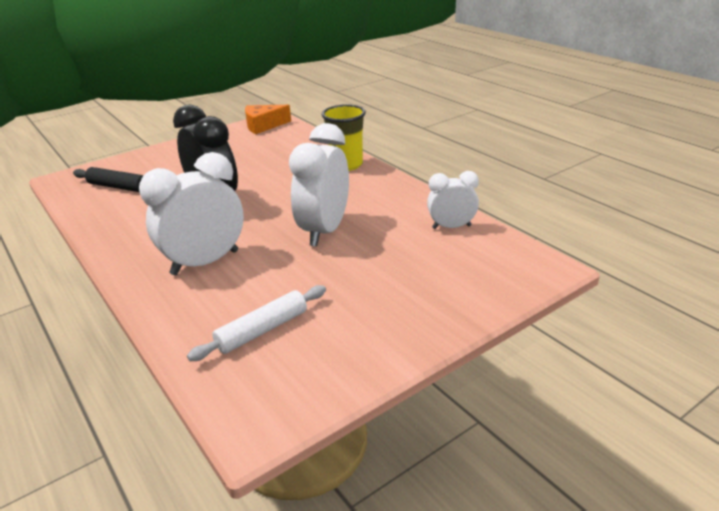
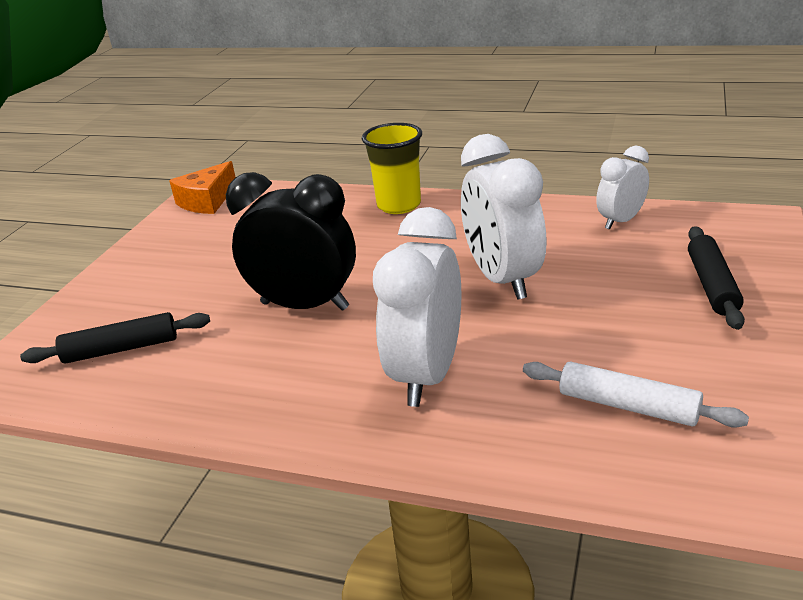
camera: 35 degrees left, 0 degrees up
white rolling pin [187,285,326,361] -> white rolling pin turned 75 degrees counterclockwise [523,362,749,428]
none -> black rolling pin [688,226,745,330]

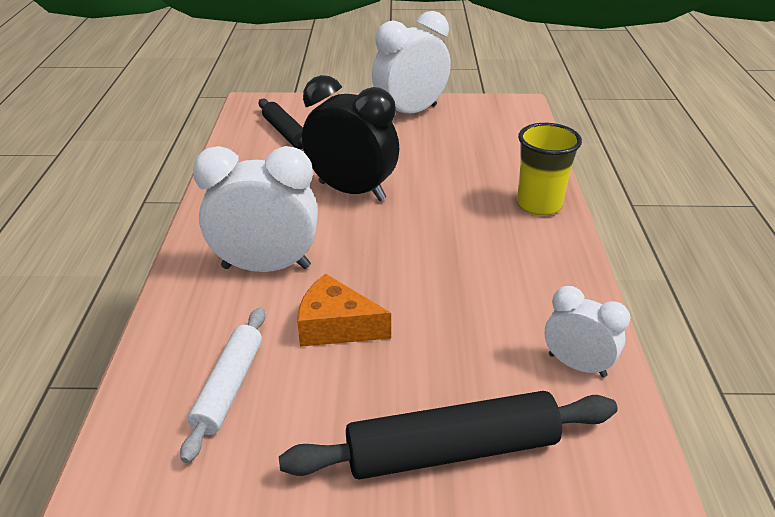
camera: 70 degrees right, 5 degrees up
orange cheese [169,161,235,214] -> orange cheese moved to [297,274,391,347]
black clock [226,172,356,311] -> black clock turned 60 degrees counterclockwise [302,75,399,201]
white clock [461,134,547,300] -> white clock moved to [372,11,451,113]
black rolling pin [688,226,745,330] -> black rolling pin [279,391,618,480], size x1.56

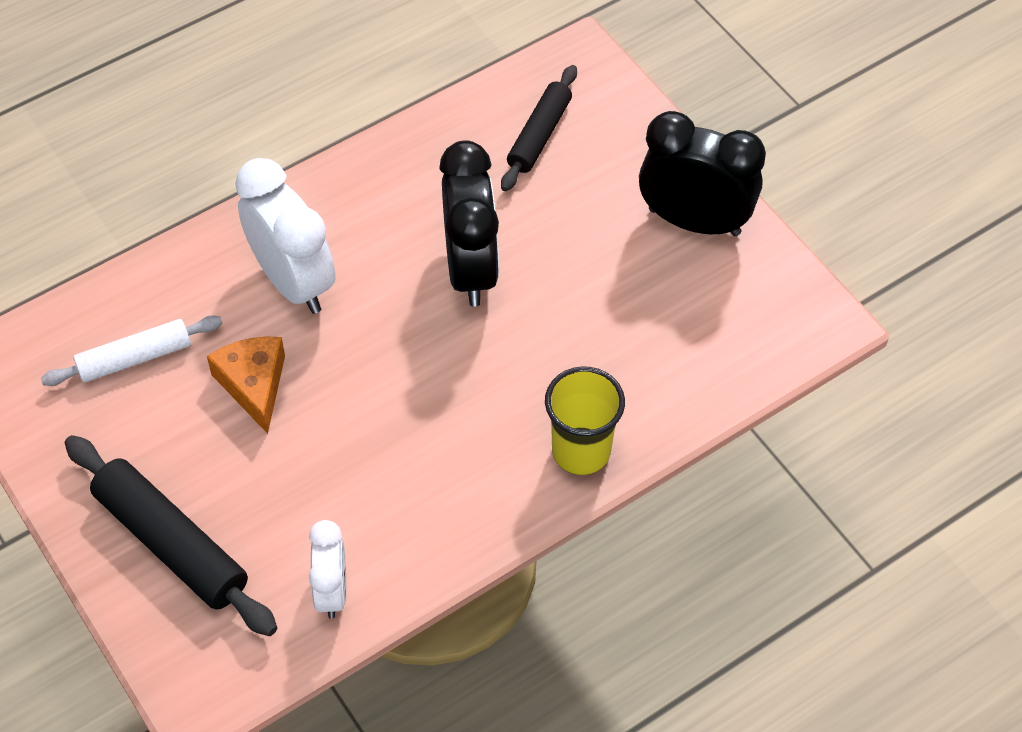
camera: 55 degrees right, 20 degrees up
white clock [372,11,451,113] -> black clock [639,111,766,236]

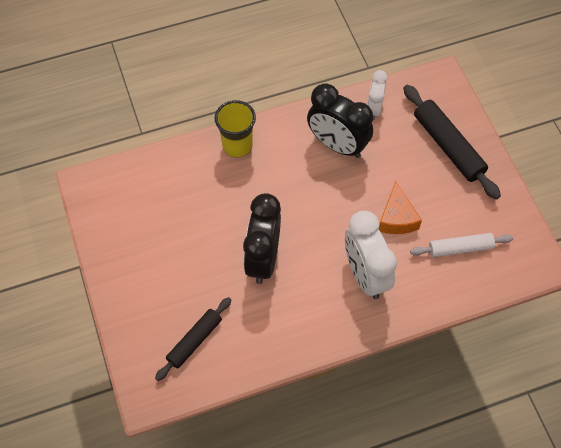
camera: 165 degrees left, 5 degrees up
black clock [639,111,766,236] -> black clock moved to [307,83,373,158]

